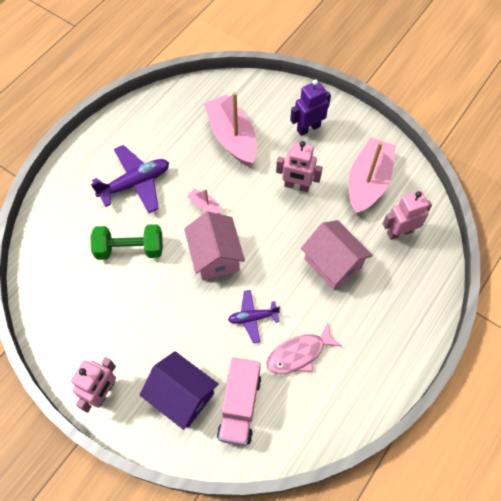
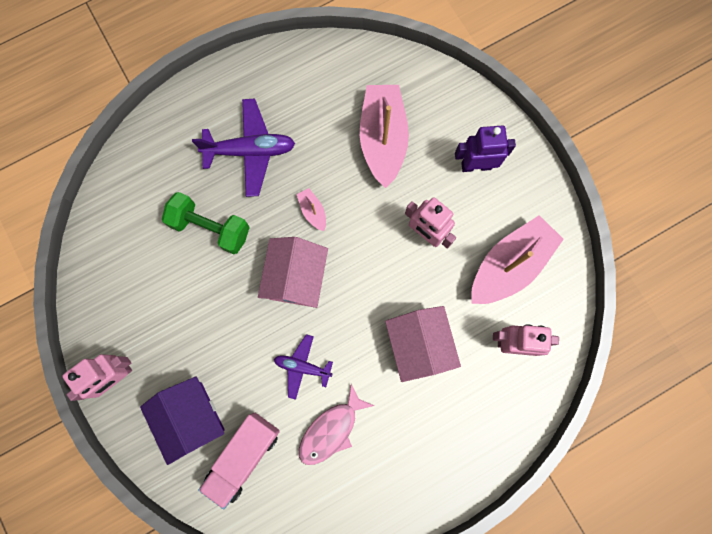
camera: 25 degrees right, 15 degrees up
pink fish [266,323,342,374] -> pink fish turned 45 degrees counterclockwise [299,384,374,465]

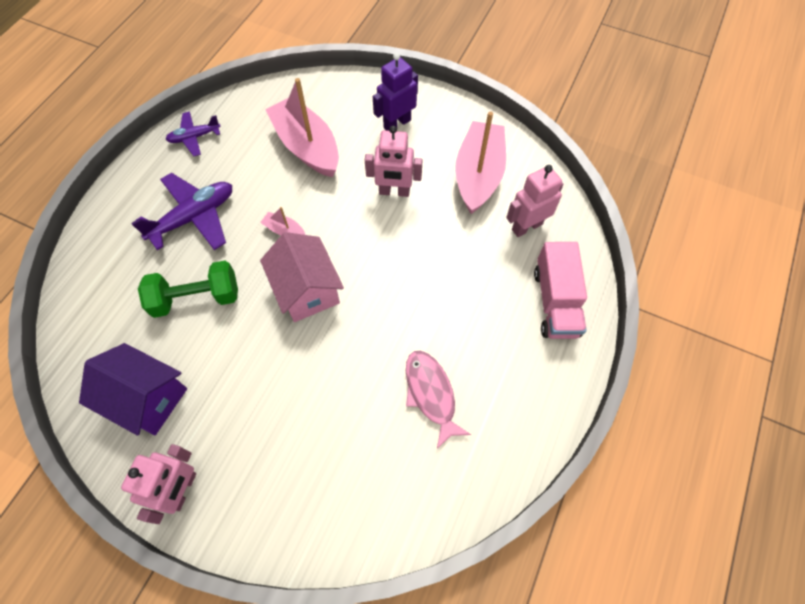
camera: 35 degrees left, 15 degrees down
purple house [140,376,225,465] -> purple house moved to [79,343,187,436]
pink truck [198,413,280,509] -> pink truck moved to [534,242,587,339]
purple plane [274,334,333,400] -> purple plane moved to [166,111,221,156]
pink fish [299,384,374,465] -> pink fish turned 150 degrees clockwise [406,351,471,449]
pink house [385,306,461,382] -> none

